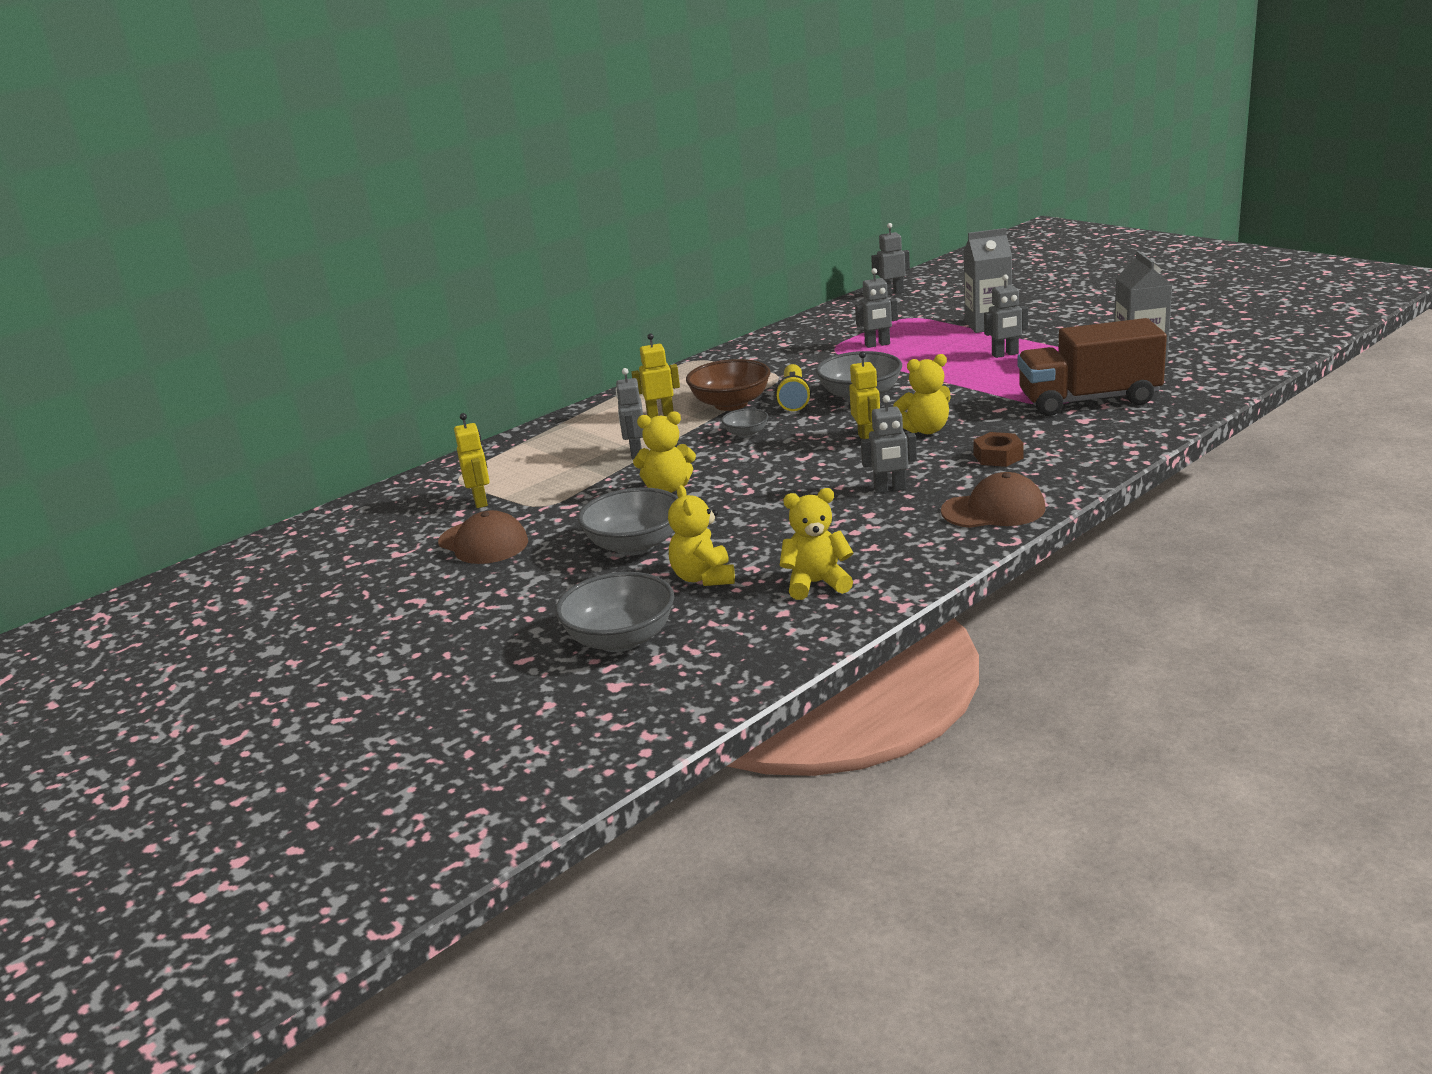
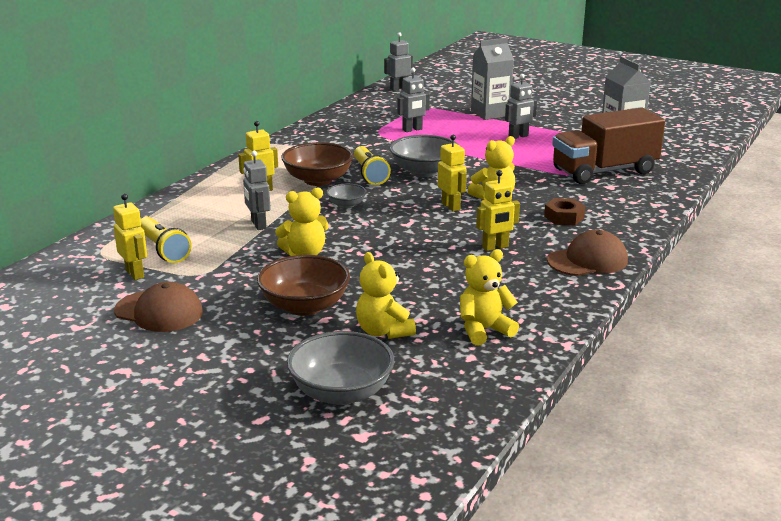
camera: 20 degrees left, 0 degrees up
grey bowl [578,487,678,556] -> brown bowl [257,255,350,316]
grey robot [861,395,917,493] -> yellow robot [476,170,520,251]
none -> yellow flashlight [141,217,192,263]

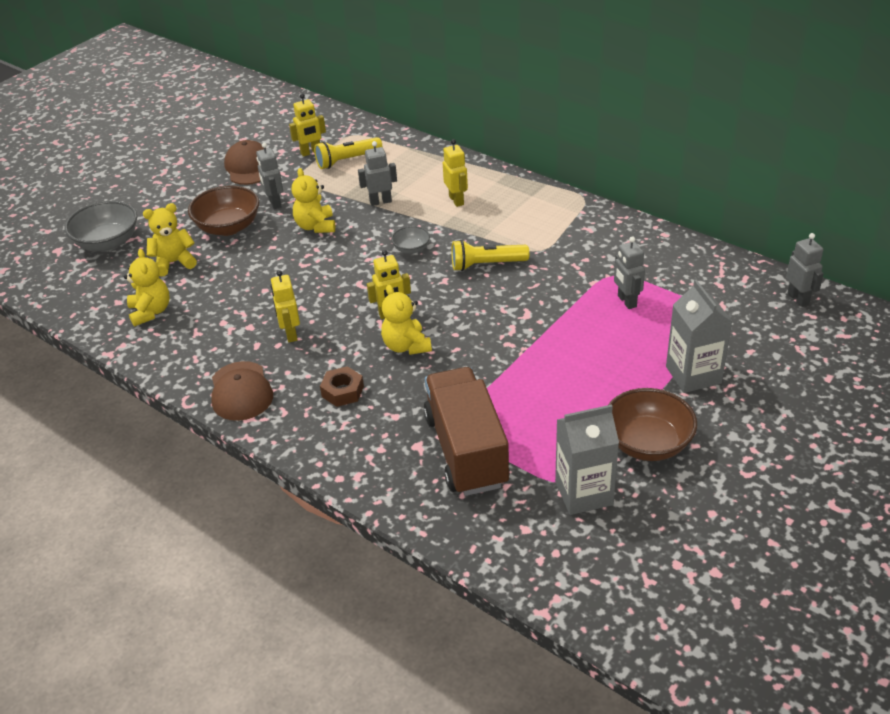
camera: 100 degrees right, 15 degrees up
brown cap [114,282,203,332] -> brown cap turned 135 degrees clockwise [224,140,264,185]
brown bowl [281,142,354,186] -> brown bowl moved to [608,388,697,461]
grey bowl [389,135,459,177] -> none
grey robot [505,74,537,139] -> grey robot moved to [256,143,283,209]

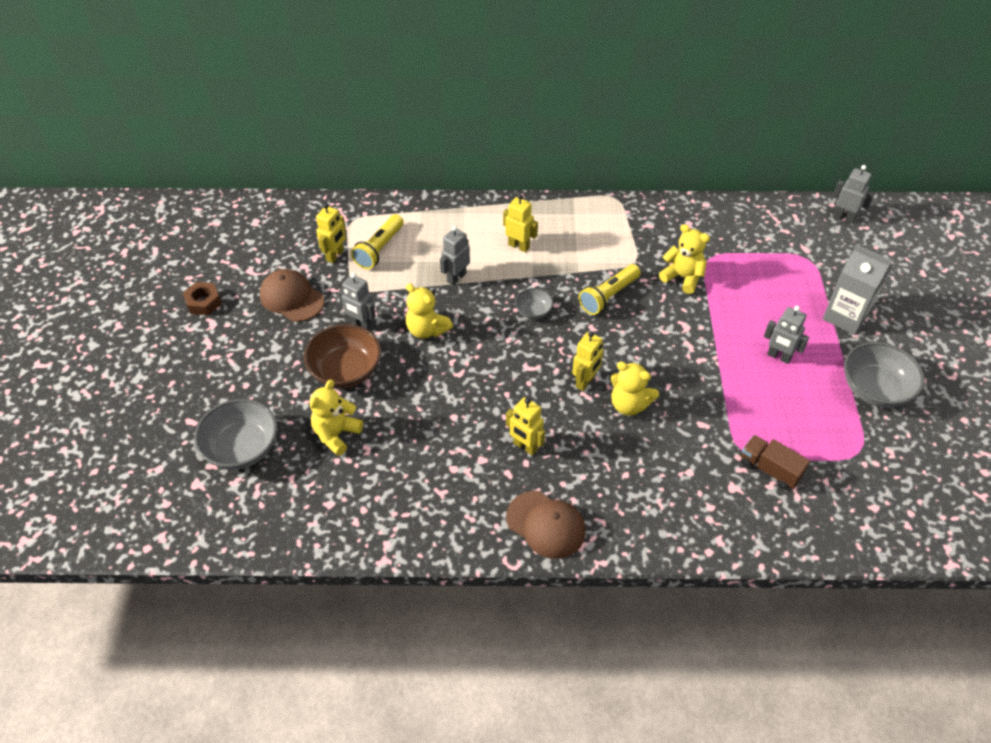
camera: 40 degrees left, 10 degrees up
yellow teddy bear [124,249,170,326] -> yellow teddy bear moved to [659,224,710,294]
brown nut [320,366,364,407] -> brown nut moved to [183,282,222,315]
brown truck [423,367,510,496] -> brown truck [741,435,810,490], size x0.50
grey carton [555,405,619,515] -> none
brown bowl [608,388,697,461] -> grey bowl [844,342,925,408]
grey robot [614,236,645,309] -> grey robot moved to [764,306,809,364]

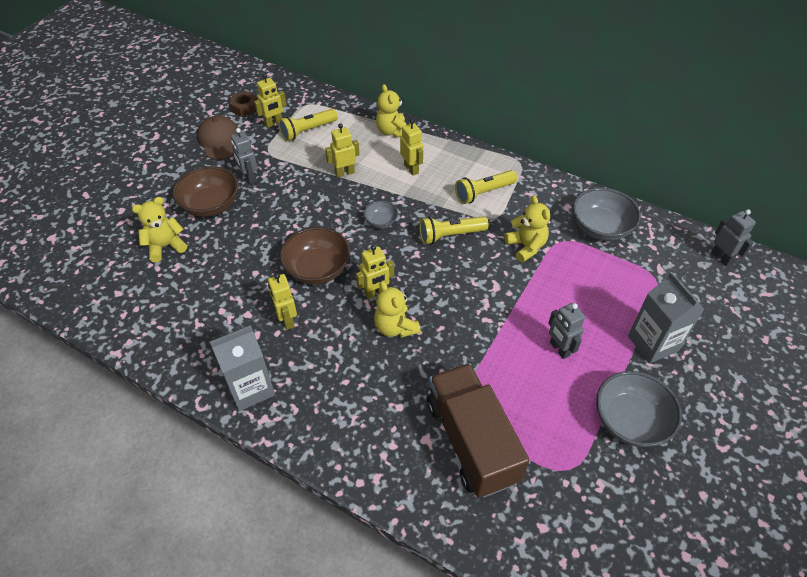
camera: 30 degrees right, 0 degrees up
brown nut [183,282,222,315] -> brown nut moved to [229,91,258,117]
grey bowl [194,399,277,470] -> grey bowl moved to [573,188,641,241]
yellow teddy bear [406,283,453,339] -> yellow teddy bear moved to [376,84,407,138]
grey robot [440,226,470,286] -> yellow robot [325,123,359,178]
brown cap [506,491,586,559] -> grey carton [209,325,275,411]
brown truck [741,435,810,490] -> brown truck [427,363,530,498], size x1.99
none -> brown bowl [280,227,350,285]
none -> yellow flashlight [455,170,517,204]

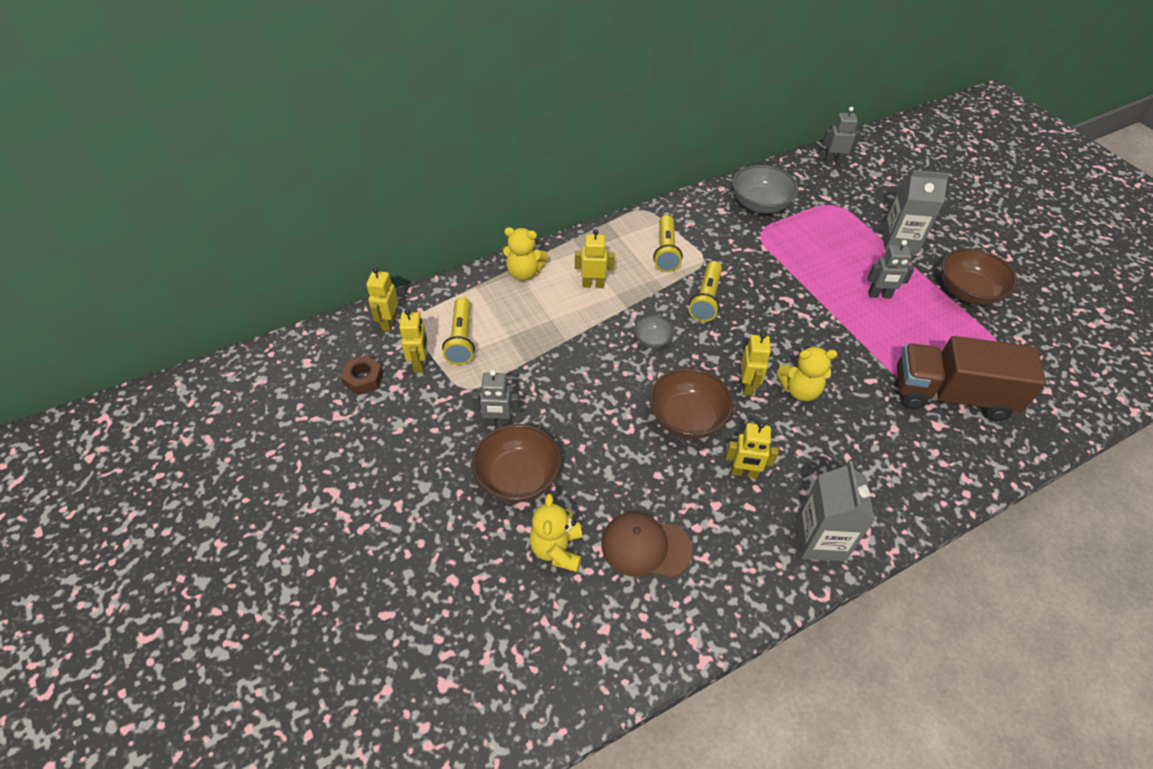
camera: 60 degrees left, 0 degrees up
brown cap [197,116,238,159] -> brown cap moved to [601,512,692,578]
yellow robot [325,123,359,178] -> yellow robot moved to [366,267,398,332]
yellow teddy bear [505,195,550,262] -> none
grey bowl [596,371,682,447] -> brown bowl [942,248,1018,305]

